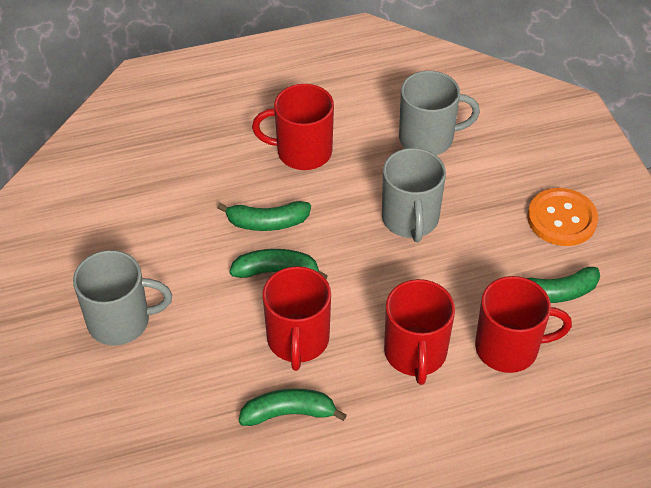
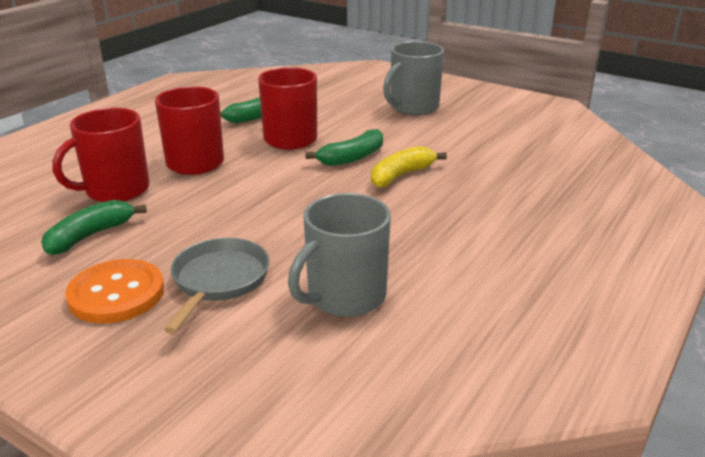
camera: 140 degrees right, 20 degrees down
green banana [217,201,311,231] -> yellow banana [371,146,447,188]
red mug [252,84,334,170] -> none
grey mug [382,148,446,242] -> none
none -> grey pan [164,238,270,334]

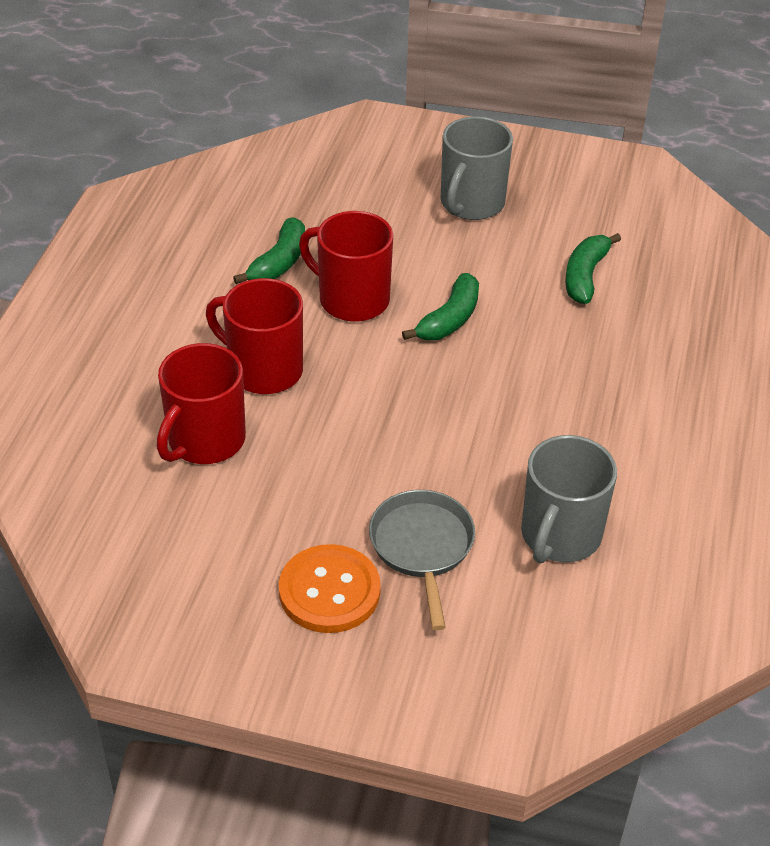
camera: 20 degrees left, 15 degrees up
green banana [41,200,147,255] -> green banana moved to [565,233,621,304]
yellow banana [371,146,447,188] -> none

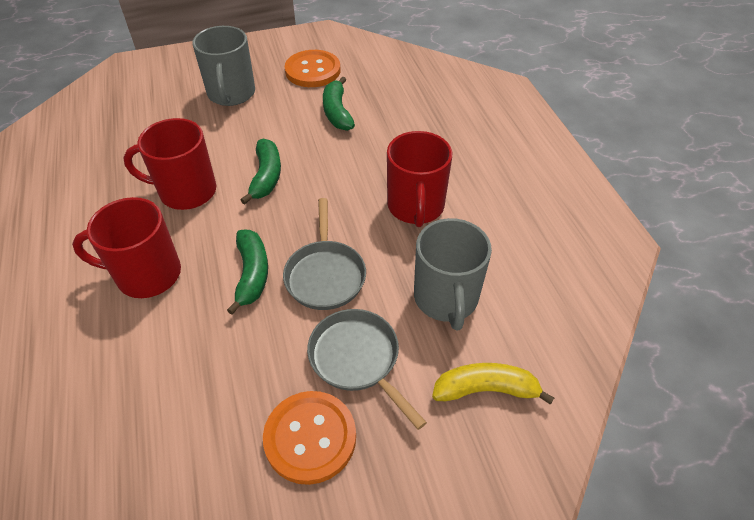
camera: 30 degrees left, 5 degrees up
red mug [157,343,246,464] -> red mug moved to [387,131,452,227]
green banana [233,217,305,284] -> green banana moved to [227,230,268,315]
none -> grey pan [283,198,366,310]
none -> orange button [285,50,340,87]
none -> yellow banana [432,363,554,405]

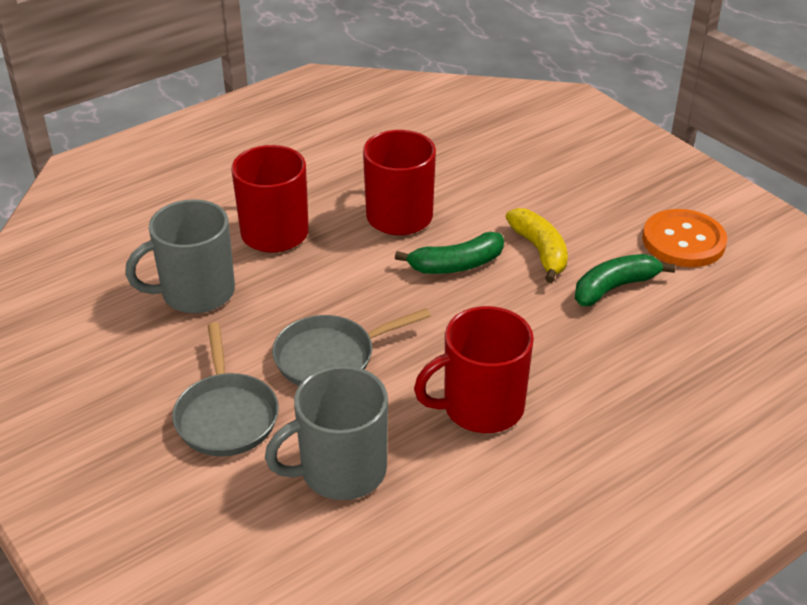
camera: 70 degrees right, 10 degrees down
grey mug [193,26,255,106] -> grey mug moved to [125,199,235,313]
green banana [227,230,268,315] -> none
orange button [263,391,356,485] -> none
grey pan [307,309,427,430] -> grey pan turned 135 degrees clockwise [172,322,279,456]
yellow banana [432,363,554,405] -> yellow banana moved to [505,208,568,283]

